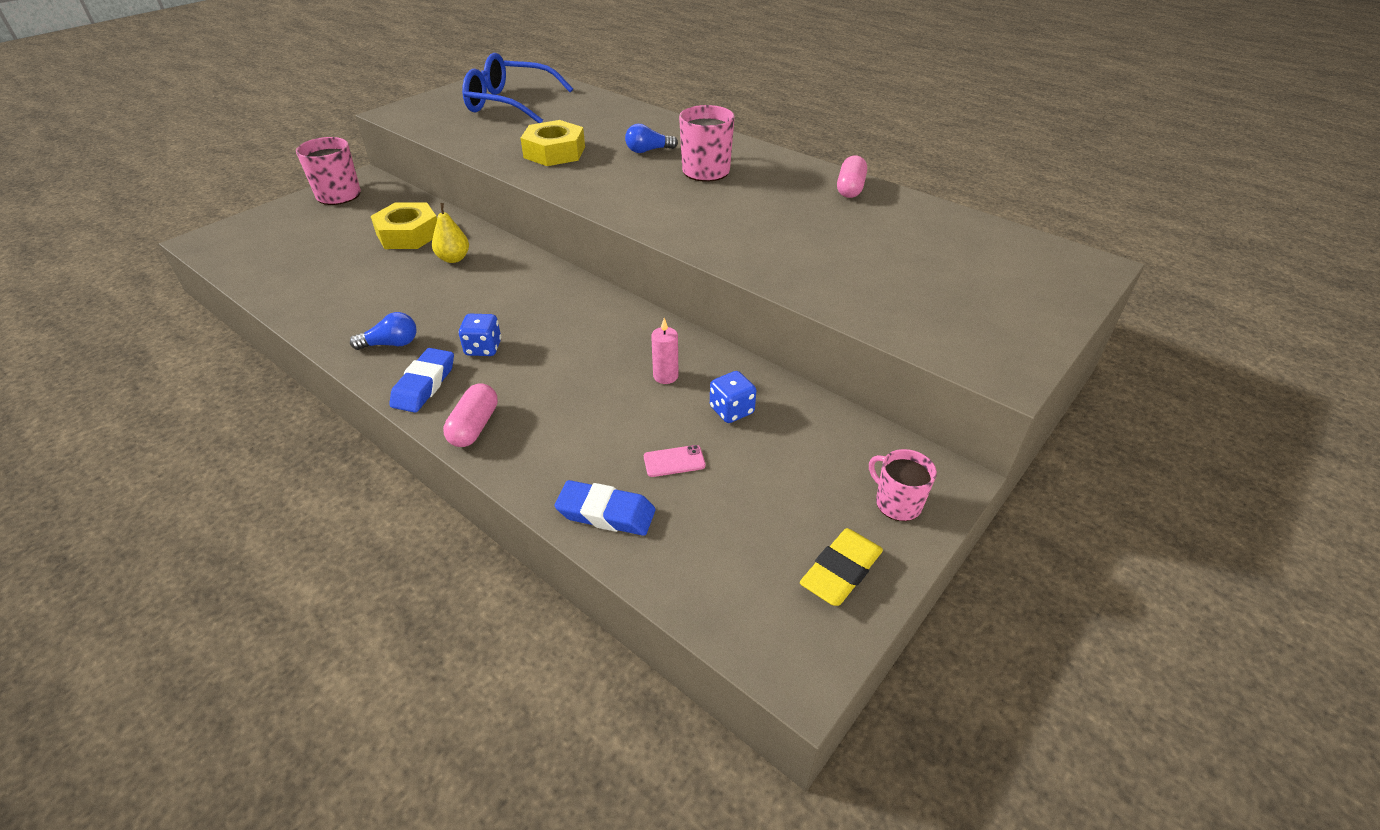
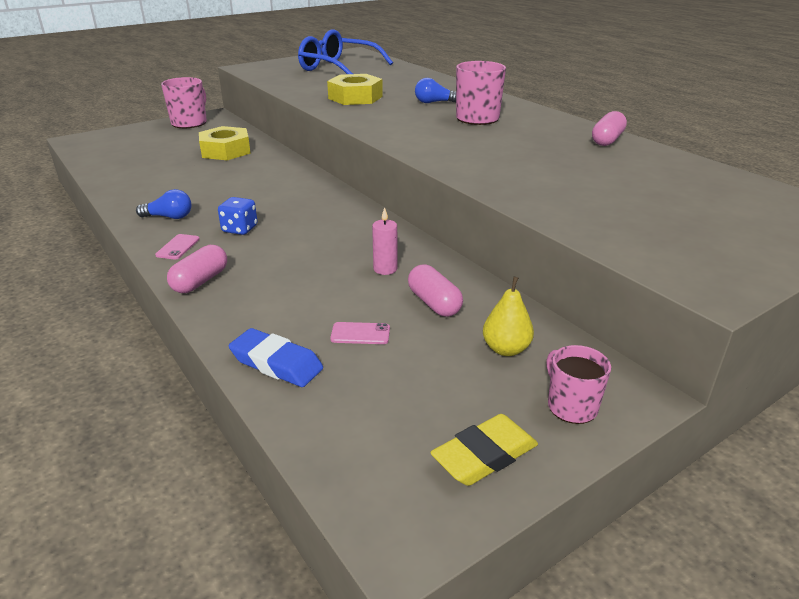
camera: 15 degrees right, 10 degrees down
blue eraser [389,348,454,413] -> pink phone [155,234,200,260]
yellow pear [432,203,469,263] -> yellow pear moved to [483,277,534,356]
blue dice [710,371,756,423] -> pink capsule [408,264,463,317]

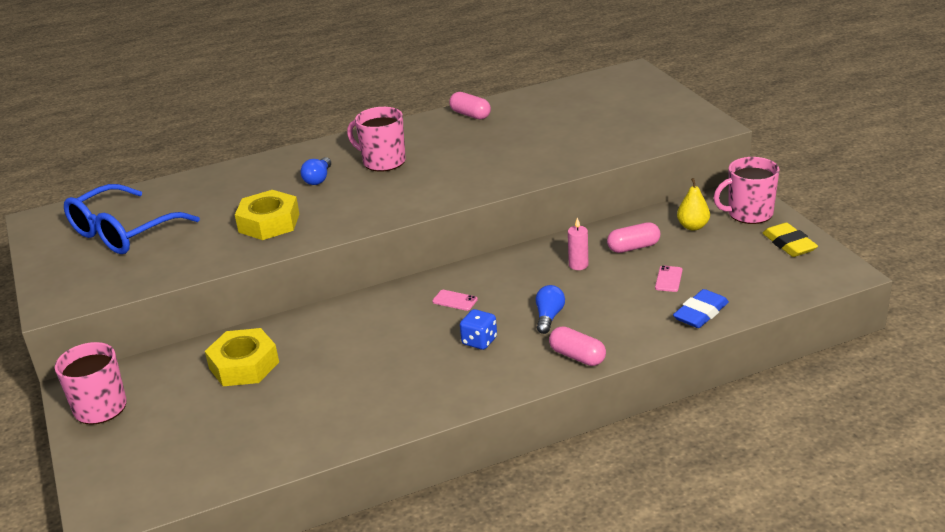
camera: 75 degrees left, 0 degrees up
blue light bulb [136,189,192,219] -> blue light bulb moved to [536,285,565,334]
pink phone [155,234,200,260] -> pink phone moved to [432,290,478,311]
pink mug [547,345,611,424] -> pink mug [713,157,780,224], size x1.55

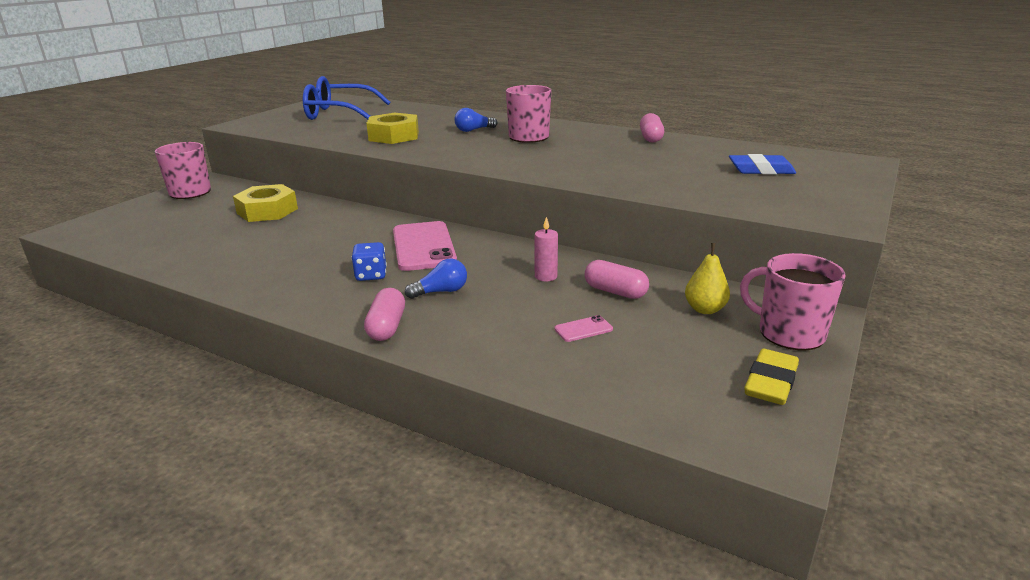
camera: 50 degrees right, 5 degrees down
pink phone [432,290,478,311] -> pink phone [393,221,457,271], size x2.40
blue eraser [673,289,729,328] -> blue eraser moved to [729,154,796,174]

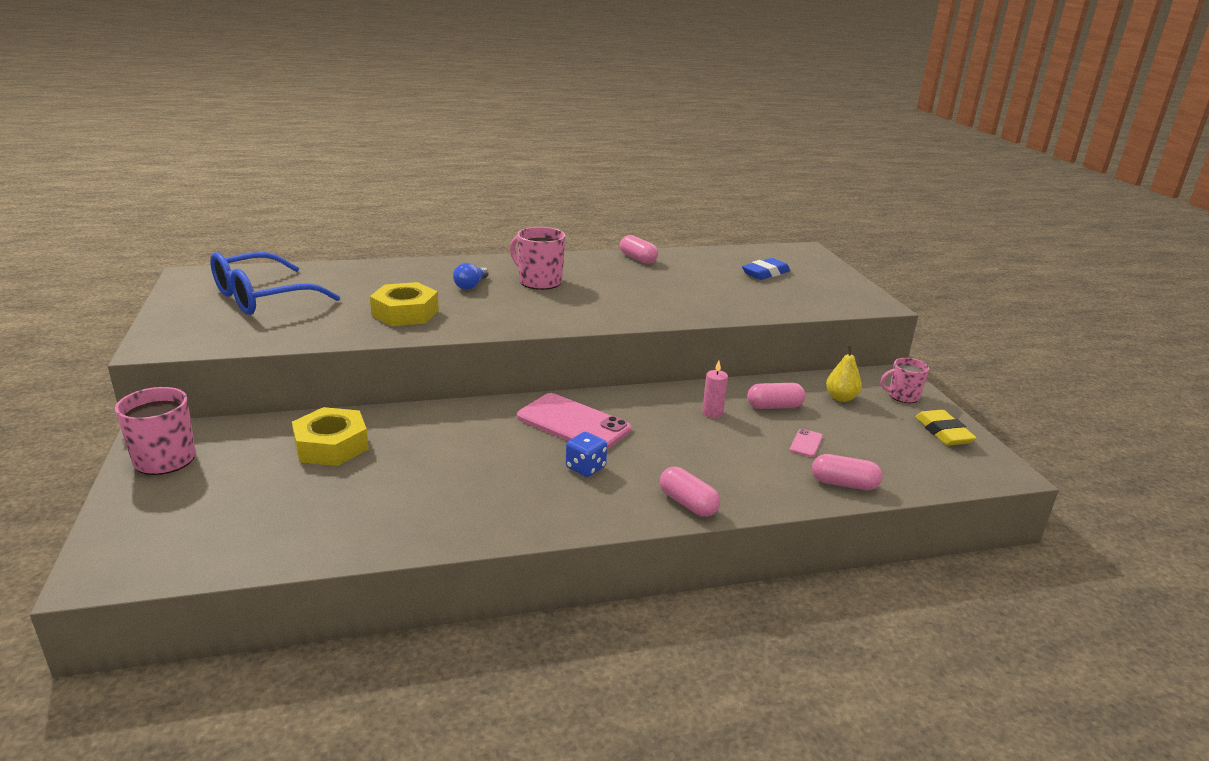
camera: 45 degrees left, 0 degrees up
blue light bulb [405,258,467,299] -> none
pink mug [740,253,846,350] -> pink mug [881,358,929,403], size x0.65
none -> pink capsule [812,454,882,490]

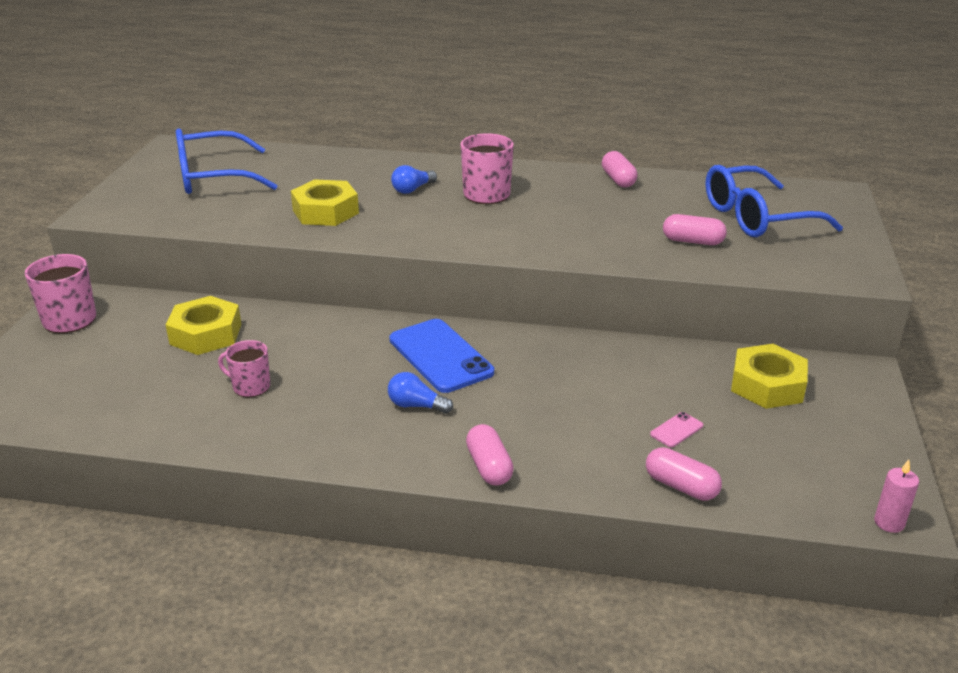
camera: 25 degrees right, 5 degrees up
pink phone [517,393,631,450] -> blue phone [389,319,494,393]
blue dice [566,432,607,477] -> blue light bulb [388,372,453,414]
pink candle [702,361,728,418] -> pink candle moved to [874,460,919,533]
blue eraser [742,258,790,280] -> blue glasses [705,165,843,237]
pink capsule [747,383,806,409] -> pink capsule moved to [663,214,727,245]
yellow pear [826,346,862,402] -> yellow nut [731,344,808,409]
pink mug [881,358,929,403] -> pink mug moved to [218,340,270,397]
yellow eraser [915,410,977,446] -> none

